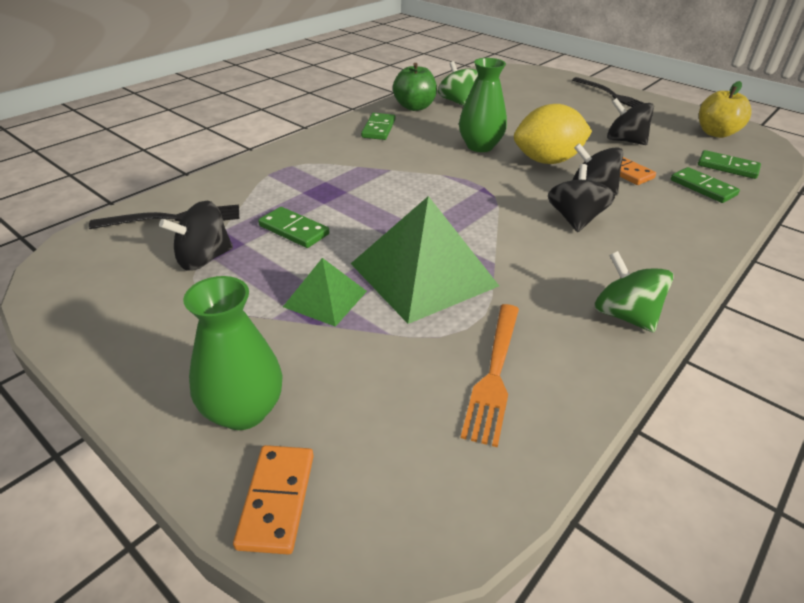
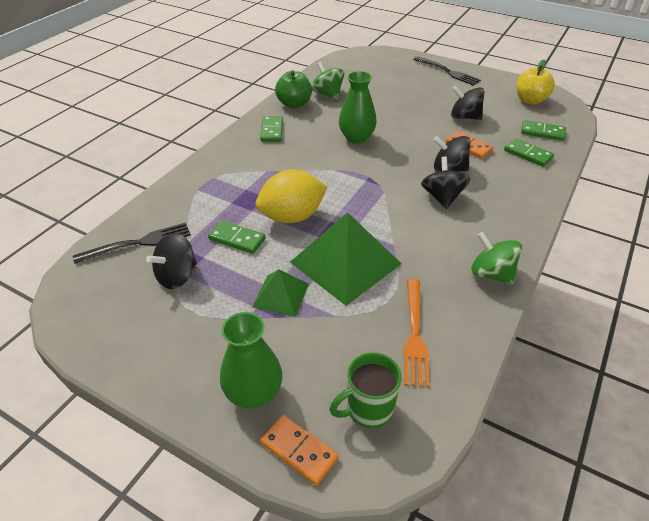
camera: 10 degrees left, 5 degrees up
orange domino [233,445,314,555] -> orange domino turned 45 degrees counterclockwise [260,414,339,486]
yellow lemon [514,104,592,164] -> yellow lemon moved to [256,170,327,223]
none -> green mug [329,352,402,428]

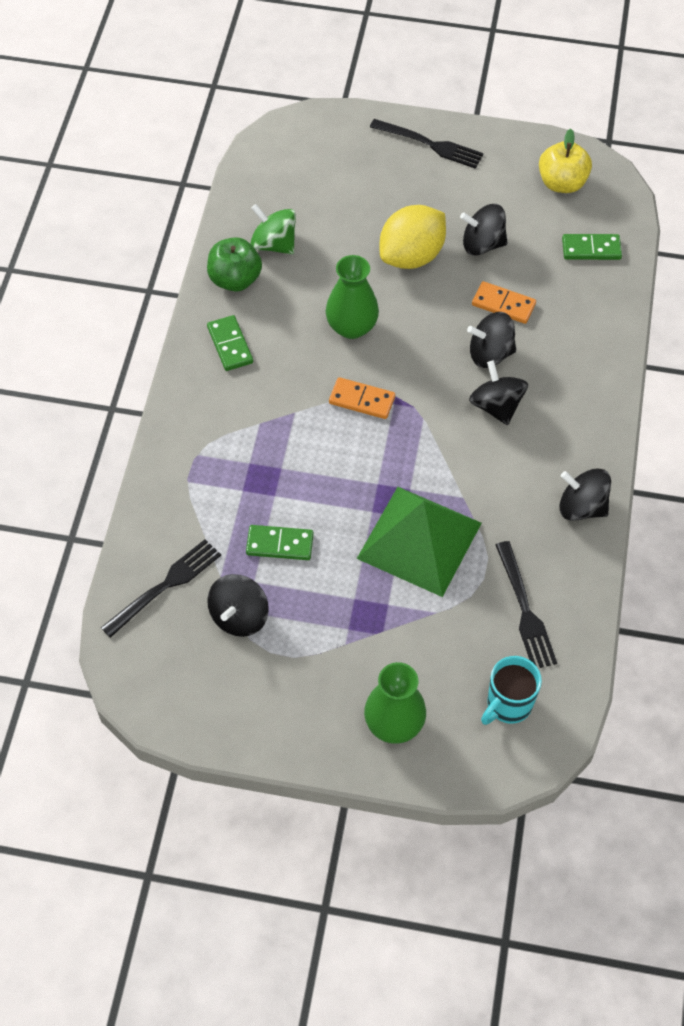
camera: 20 degrees left, 15 degrees up
green pyramid [252,270,309,317] -> none
yellow lemon [256,170,327,223] -> yellow lemon moved to [379,205,446,269]
orange domino [260,414,339,486] -> orange domino moved to [329,377,395,419]
green mug [329,352,402,428] -> turquoise mug [481,656,542,725]
orange fork [404,279,430,387] -> black fork [496,541,557,668]
green spinning top [471,232,522,284] -> black spinning top [559,468,611,521]
green domino [504,138,554,167] -> none

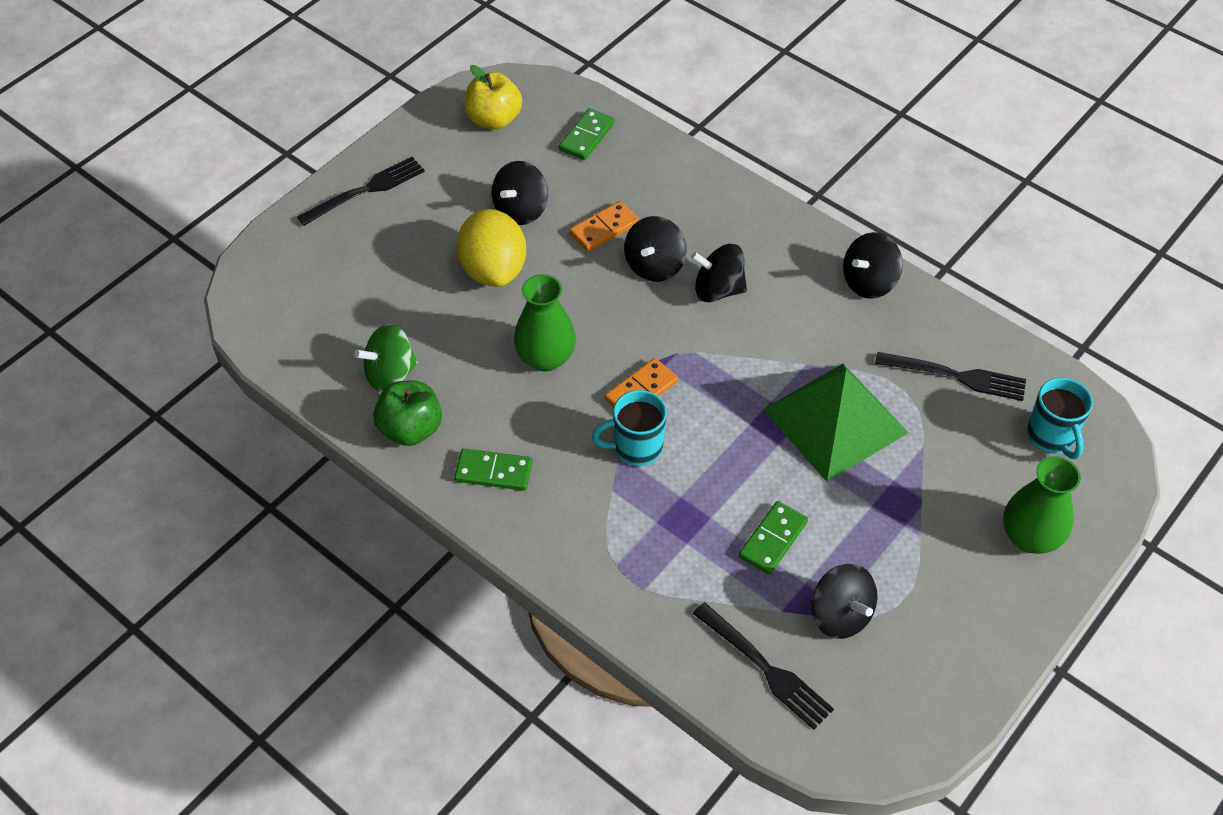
camera: 60 degrees left, 5 degrees down
black fork [101,539,221,638] -> black fork turned 150 degrees clockwise [693,602,834,730]
none -> turquoise mug [592,390,667,466]

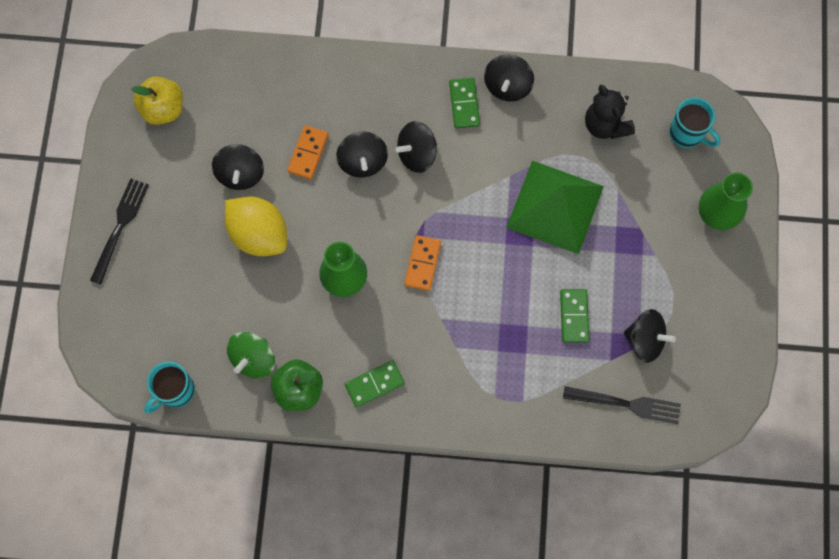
camera: 35 degrees left, 20 degrees up
green domino [559,108,615,160] -> green domino moved to [449,78,480,128]
turquoise mug [592,390,667,466] -> turquoise mug moved to [144,362,195,413]
black fork [875,352,1026,401] -> black teddy bear [585,84,635,139]

